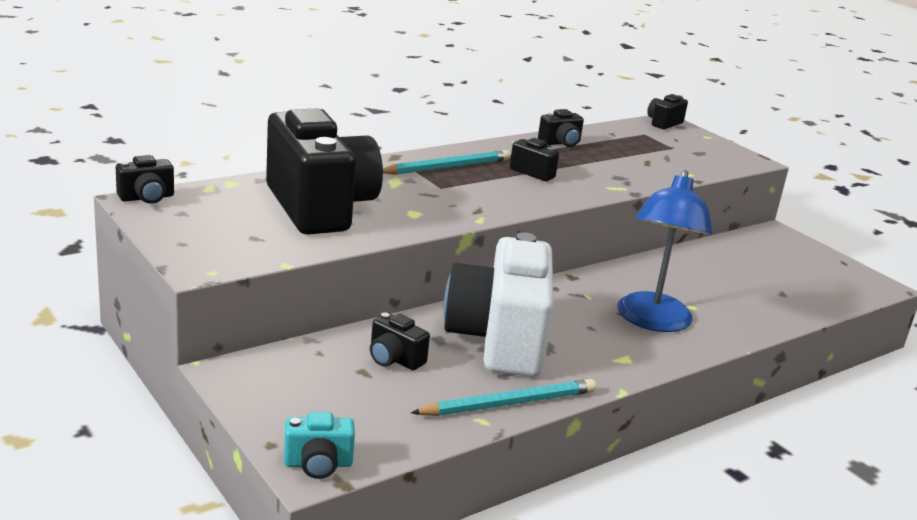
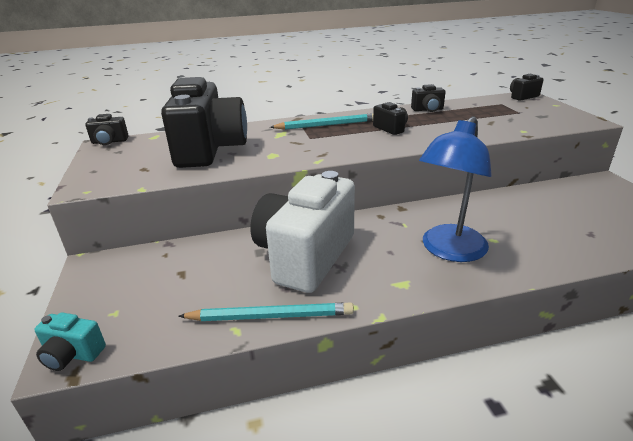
camera: 25 degrees right, 5 degrees up
black camera [370,312,430,370] -> none

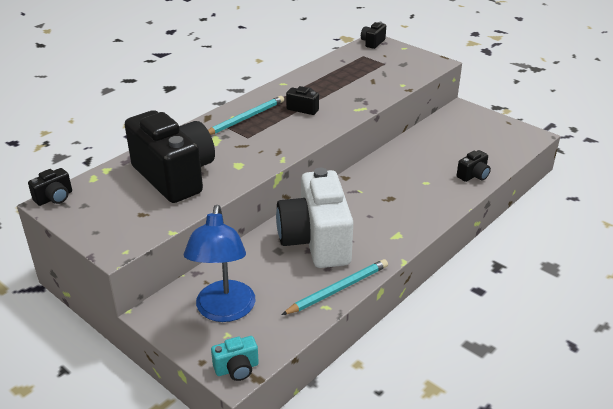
camera: 35 degrees left, 5 degrees up
black camera [411,84,445,112] -> black camera moved to [457,150,491,182]
blue lamp [419,116,492,262] -> blue lamp moved to [184,205,256,322]

